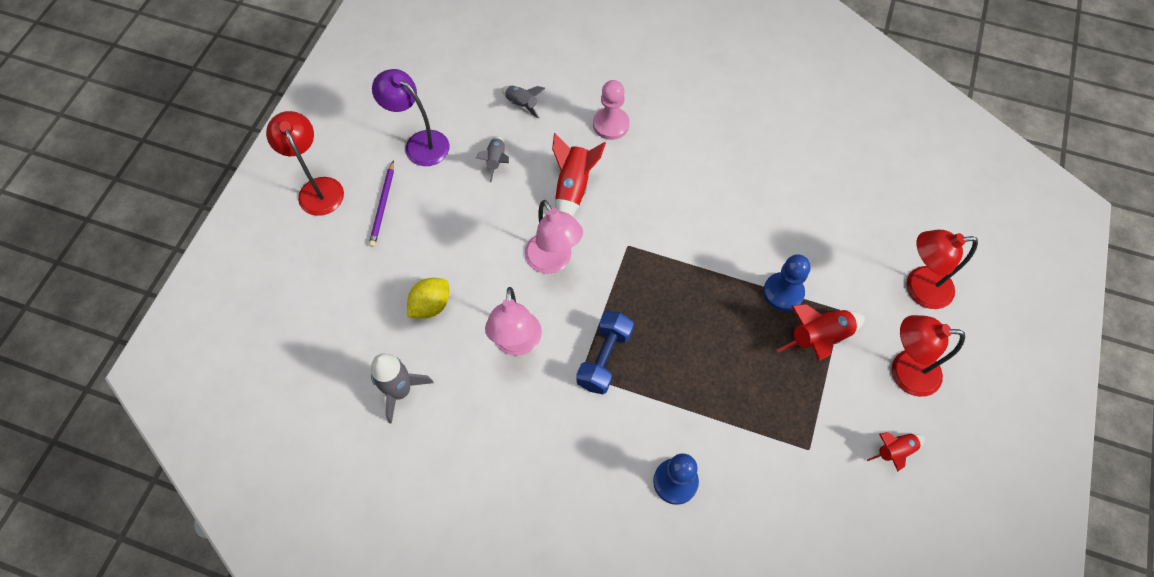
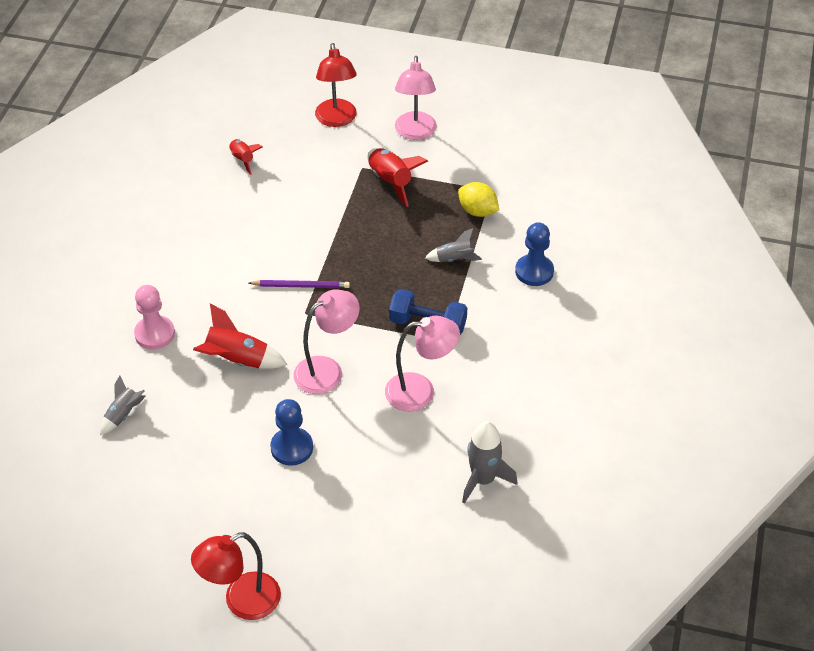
camera: 95 degrees left, 15 degrees down
purple pencil [369,160,394,247] -> purple pencil moved to [249,280,350,288]
purple lamp [372,69,449,166] -> none
yellow lemon [407,278,449,318] -> yellow lemon moved to [458,182,499,217]
grey rocket [476,136,509,182] -> grey rocket moved to [425,228,482,262]
blue pawn [763,254,811,311] -> blue pawn moved to [270,399,313,466]
red rocket [867,432,925,472] -> red rocket moved to [229,139,263,175]
red lamp [892,315,965,397] -> pink lamp [395,56,437,140]

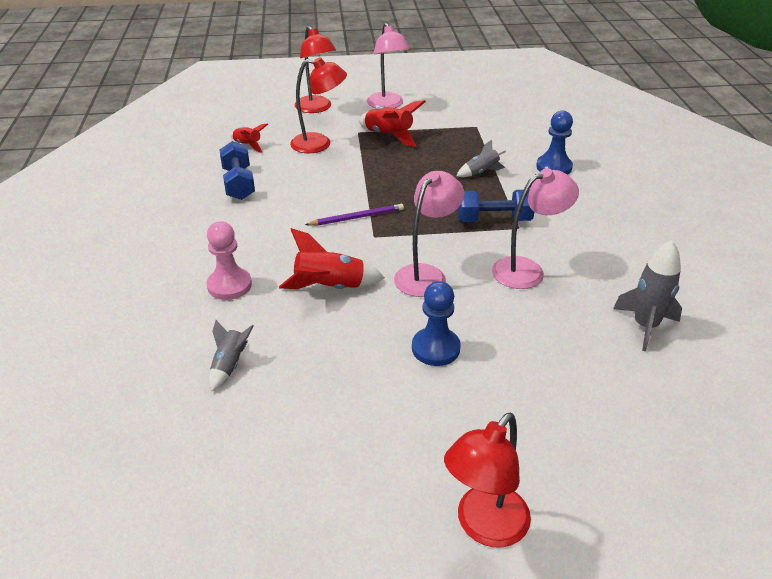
camera: 20 degrees left, 10 degrees down
yellow lemon [458,182,499,217] -> none
none -> blue dumbbell [219,141,255,200]
none -> red lamp [290,57,347,153]

